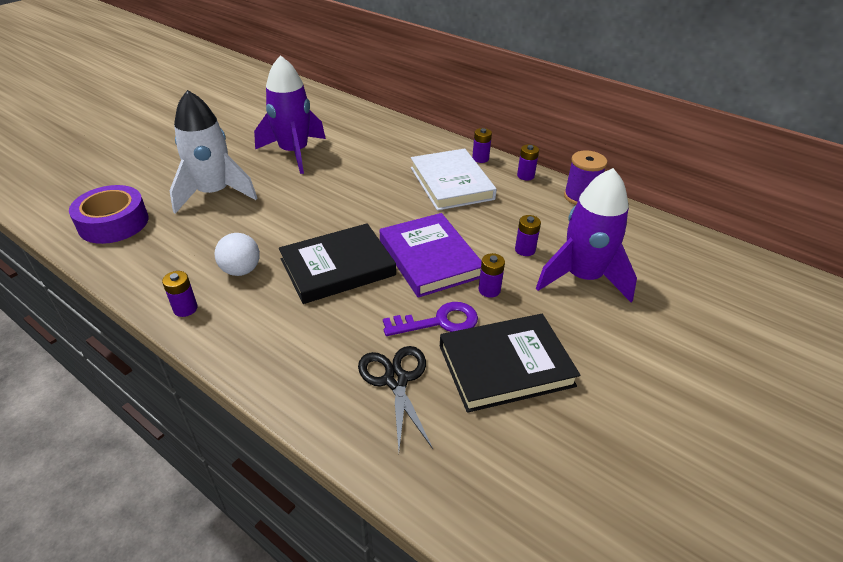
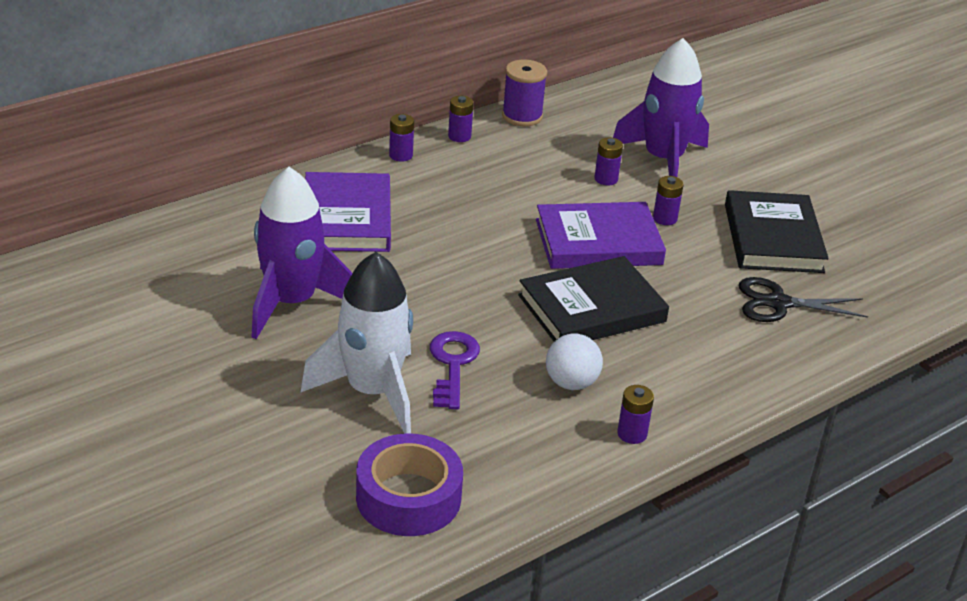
camera: 75 degrees left, 5 degrees down
black book [279,223,396,304] -> black book turned 75 degrees clockwise [518,256,669,342]
purple key [383,302,478,336] -> purple key moved to [430,331,480,409]
white book [411,149,497,211] -> none
none -> purple book [305,172,391,252]

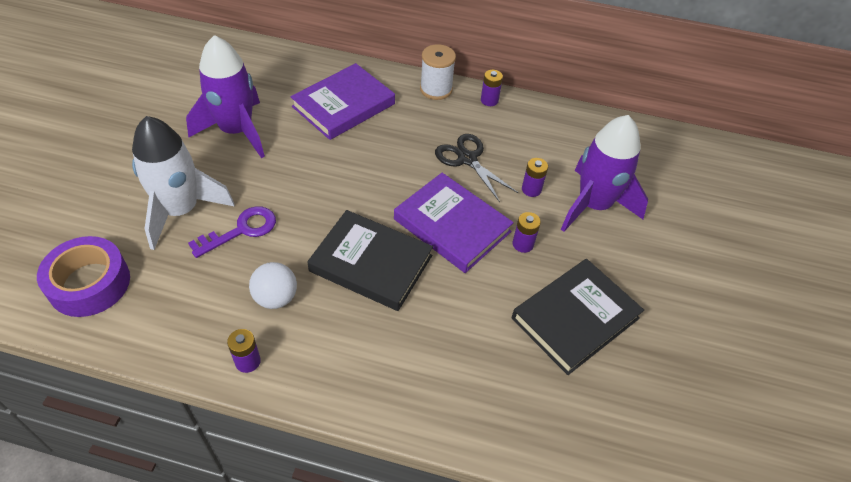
camera: 50 degrees right, 15 degrees up
purple battery [389,114,414,162] -> white spool [420,44,456,100]
purple spool [502,60,547,126] -> none
black scissors [739,277,868,322] -> black scissors moved to [435,134,518,202]

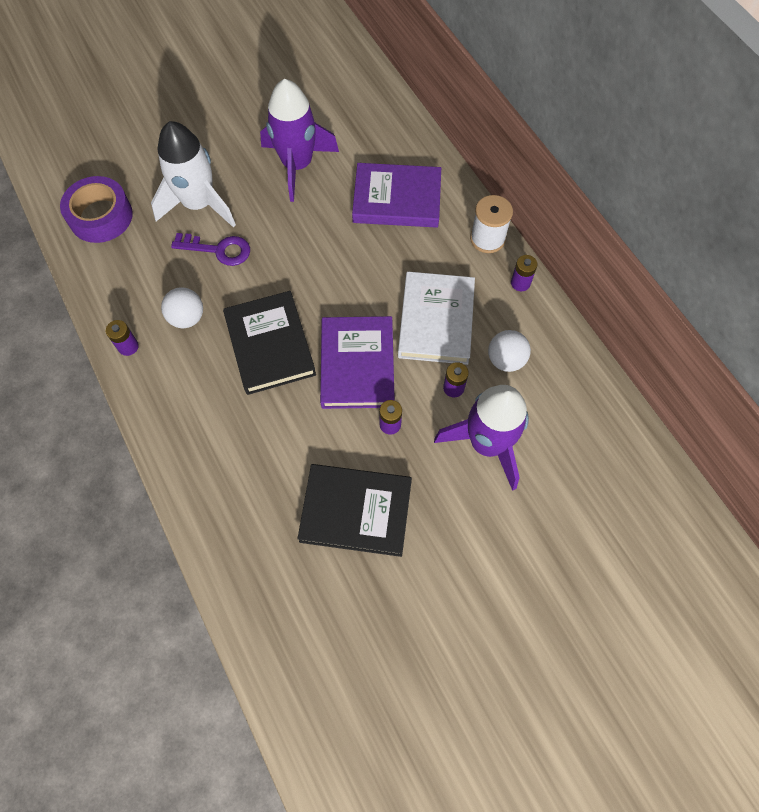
camera: 50 degrees right, 15 degrees up
black scissors [435,134,518,202] -> white book [398,272,475,365]
none -> white ball [488,330,531,372]

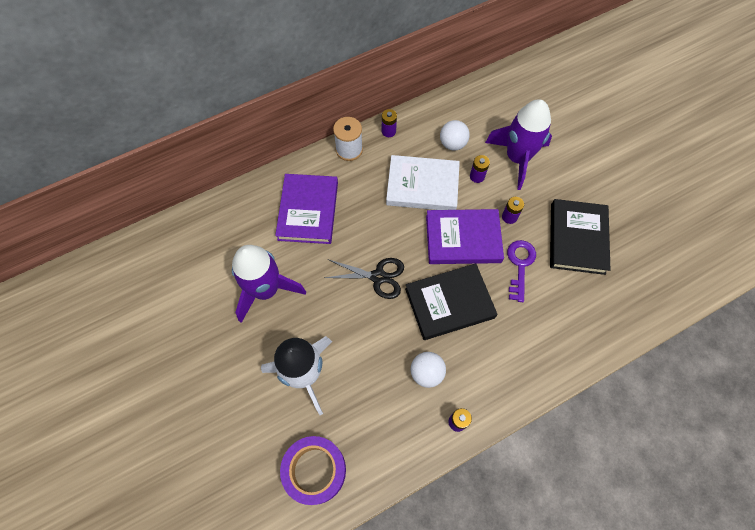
camera: 90 degrees left, 0 degrees up
purple key [171,233,250,266] -> purple key moved to [507,240,536,302]
none -> black scissors [325,258,404,299]

